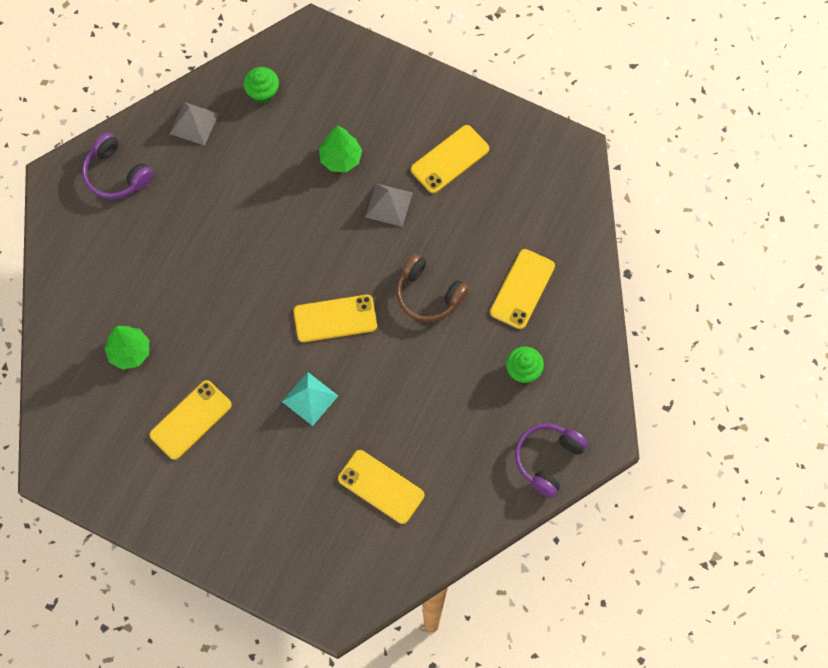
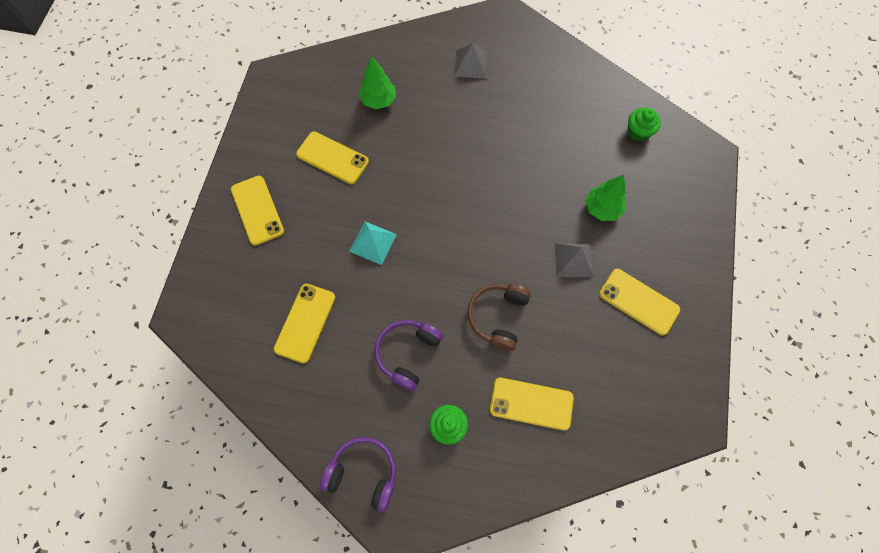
camera: 75 degrees right, 0 degrees up
purple headphones [82,132,153,199] -> purple headphones moved to [374,320,443,391]
grey pyramid [170,102,219,146] -> grey pyramid moved to [454,43,488,79]
yellow phone [294,295,377,342] -> yellow phone moved to [231,176,284,246]

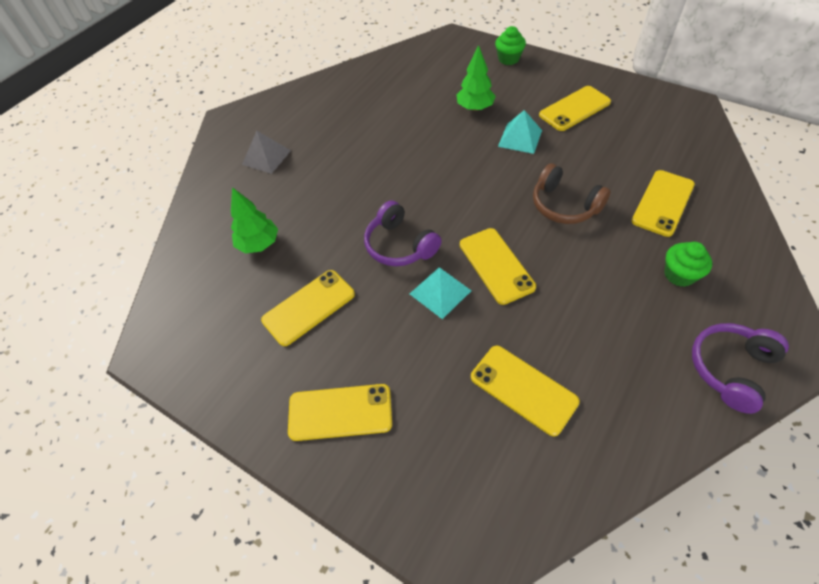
camera: 65 degrees left, 15 degrees down
purple headphones [374,320,443,391] -> purple headphones moved to [364,201,442,266]
grey pyramid [555,243,593,277] -> turquoise pyramid [498,110,542,154]
green cupcake [628,108,661,142] -> green cupcake moved to [495,26,526,65]
none -> yellow phone [460,228,536,305]

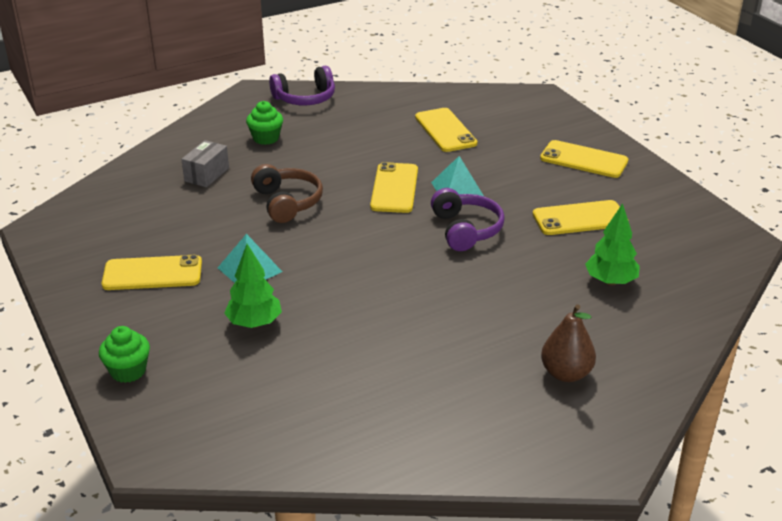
camera: 155 degrees left, 20 degrees down
grey pyramid [242,131,291,174] -> brown pear [541,304,596,382]
yellow phone [632,170,695,237] -> grey box [181,140,229,187]

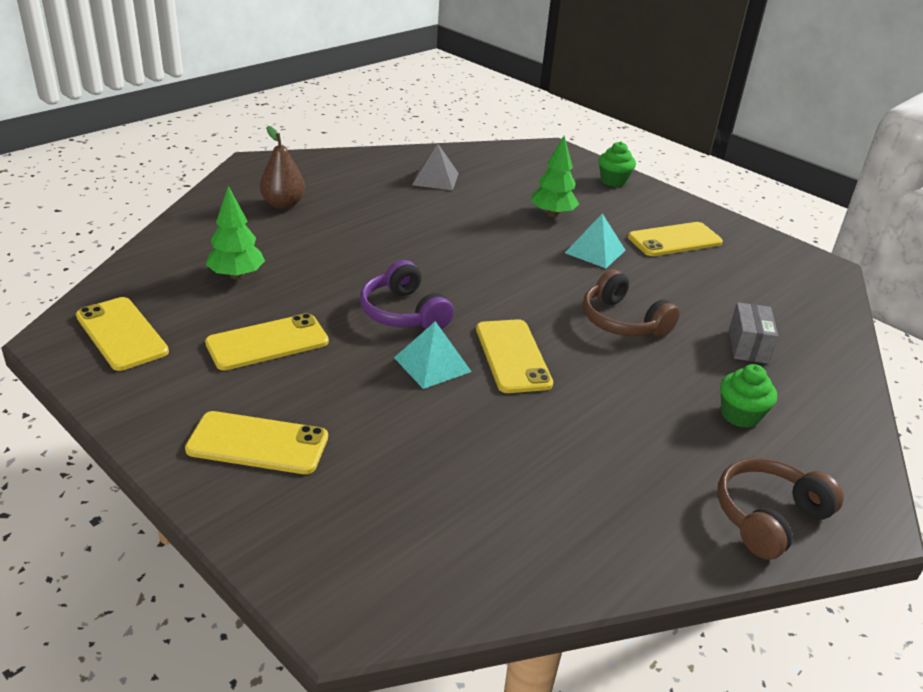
camera: 160 degrees right, 0 degrees up
purple headphones [269,66,335,105] -> brown headphones [718,457,844,560]
yellow phone [415,108,478,152] -> yellow phone moved to [76,297,169,371]
none -> grey pyramid [412,143,459,190]

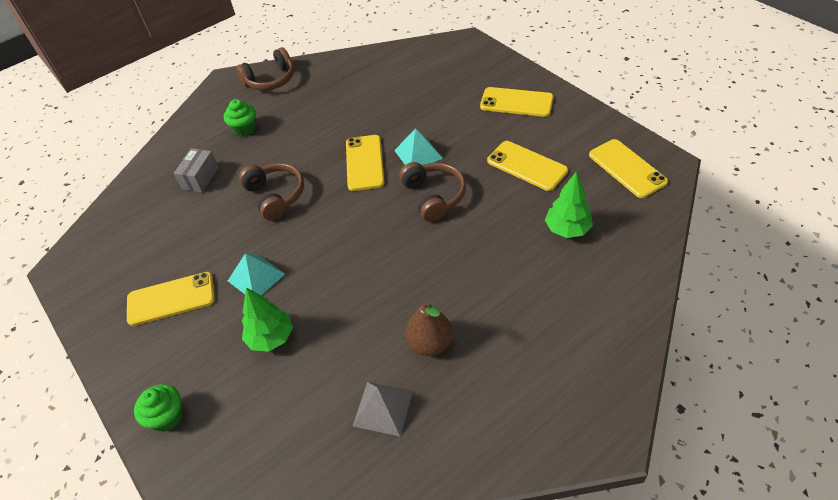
camera: 165 degrees left, 15 degrees up
yellow phone [205,313,329,370] -> yellow phone turned 60 degrees clockwise [487,141,568,191]
brown pear [260,126,305,209] -> brown pear moved to [405,301,453,356]
purple headphones [360,260,454,329] -> brown headphones [399,162,466,222]

